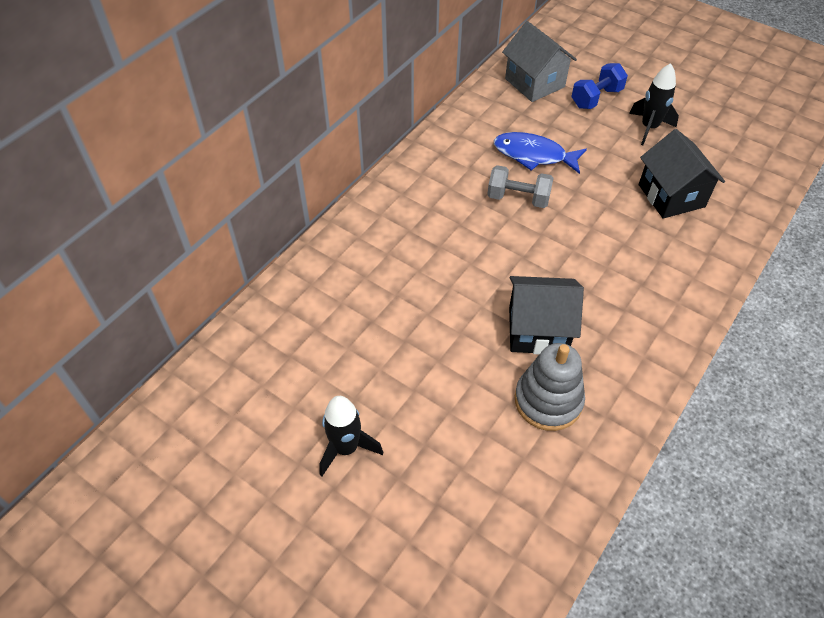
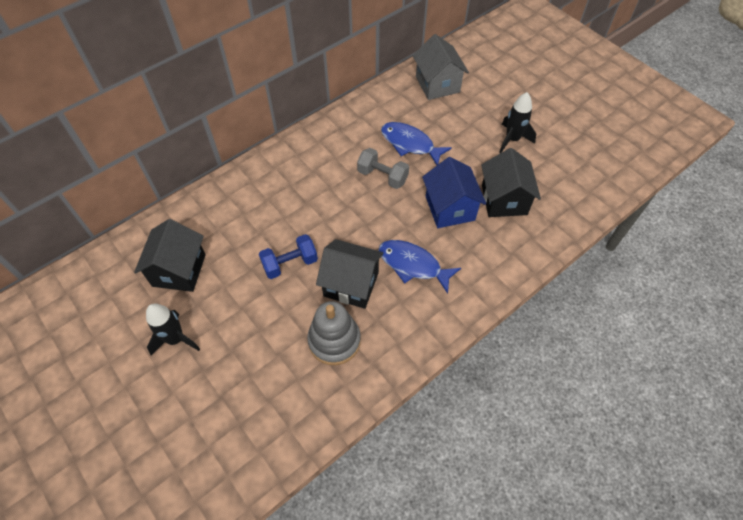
camera: 15 degrees right, 5 degrees up
blue dumbbell [571,63,628,109] -> blue dumbbell moved to [259,234,318,279]
none -> black house [134,219,206,292]
none -> blue fish [378,240,461,294]
none -> blue house [422,157,486,228]

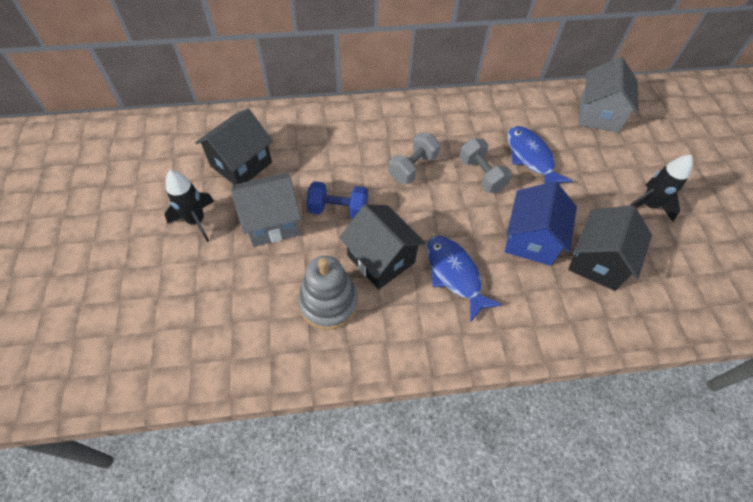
camera: 30 degrees right, 0 degrees up
none -> grey house [231,172,301,247]
none -> grey dumbbell [388,133,441,184]

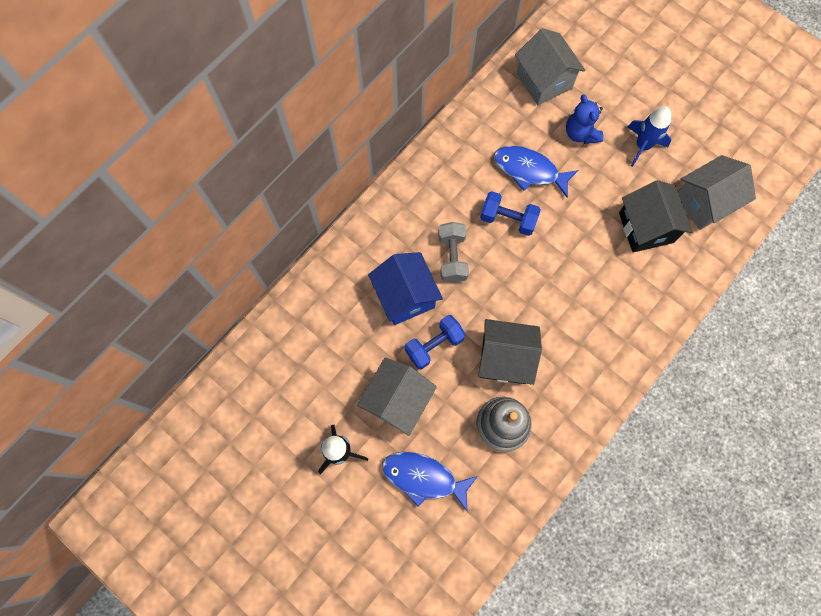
camera: 40 degrees left, 15 degrees up
black house [195,108,273,184] -> none
blue fish [426,236,503,322] -> blue fish moved to [382,452,478,511]
grey dumbbell [459,138,512,193] -> blue dumbbell [480,191,541,236]
blue house [505,181,577,266] -> blue house moved to [368,252,443,325]
black rocket [629,155,693,222] -> blue rocket [628,107,671,167]
none -> blue teddy bear [566,94,603,144]
none -> grey house [678,155,756,230]

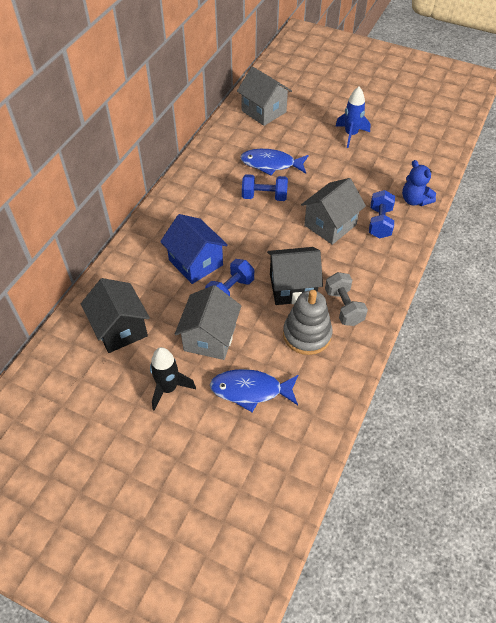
camera: 15 degrees left, 20 degrees down
grey dumbbell [438,222,469,283] -> grey dumbbell moved to [325,272,368,326]
blue teddy bear [566,94,603,144] -> blue teddy bear moved to [402,160,436,206]
black house [619,180,693,253] -> black house moved to [81,278,150,353]
grey house [678,155,756,230] -> grey house moved to [301,178,366,245]
none -> blue dumbbell [369,190,395,239]

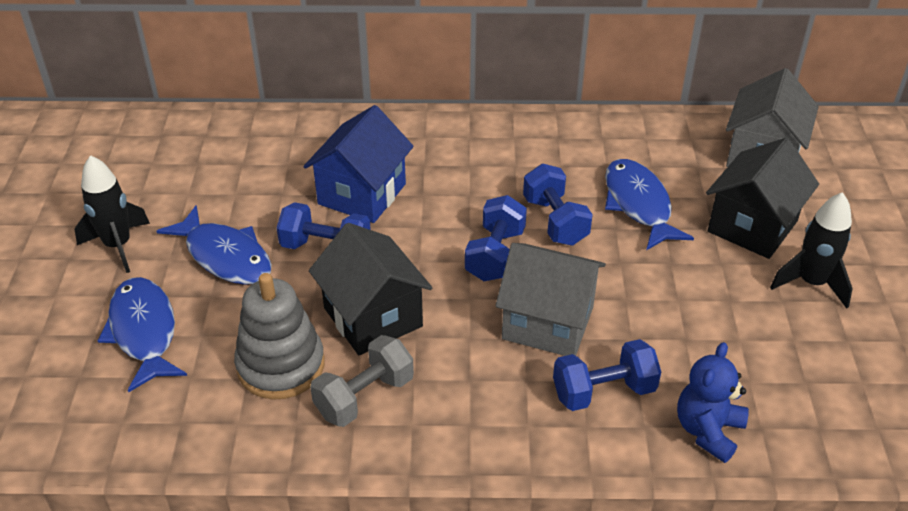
camera: 65 degrees right, 10 degrees down
black house [81,278,150,353] -> black house moved to [706,138,819,259]
grey house [175,285,241,360] -> blue fish [156,205,272,285]
blue rocket [336,87,371,148] -> black rocket [770,192,853,308]
none -> blue dumbbell [465,195,527,281]

